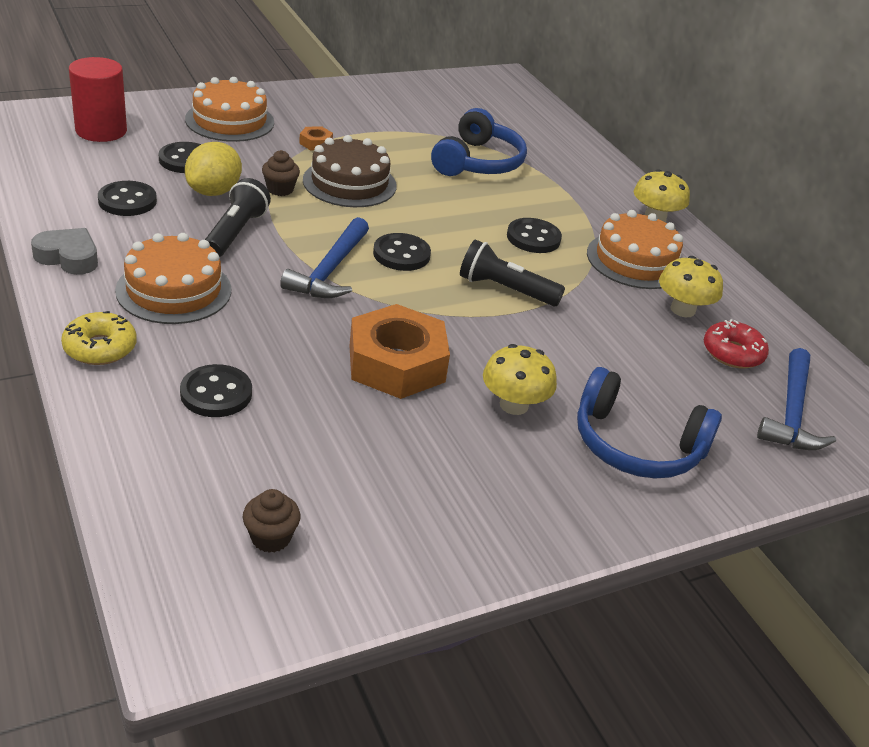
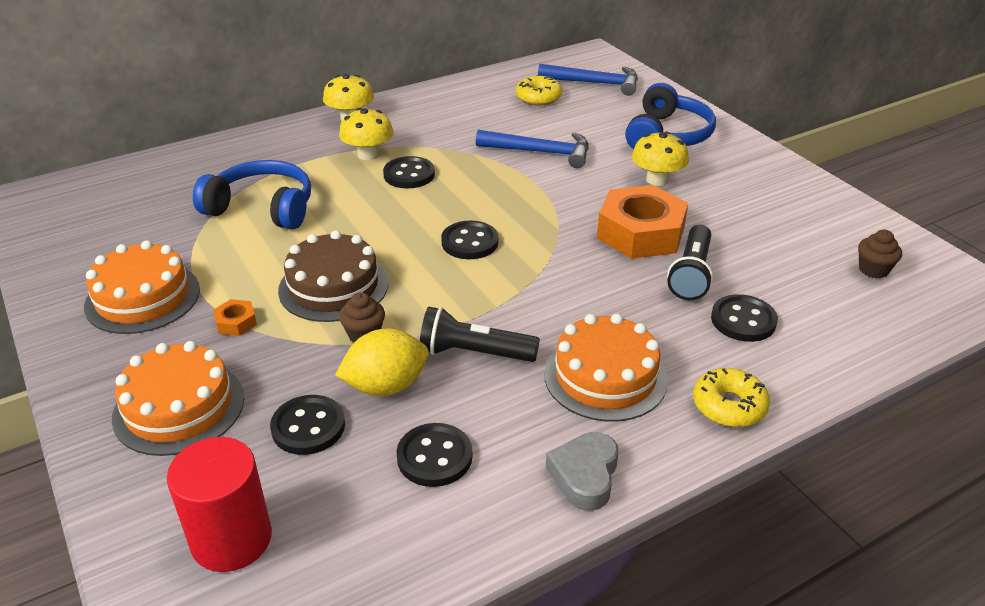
camera: 90 degrees left, 0 degrees up
yellow lemon [185,142,242,196] -> yellow lemon turned 45 degrees counterclockwise [335,329,429,396]
blue hammer [280,217,369,298] -> blue hammer moved to [476,130,589,168]
black flashlight [460,240,565,306] -> black flashlight moved to [667,225,713,300]
orange cake [587,210,683,289] -> orange cake moved to [84,240,200,334]
yellow mushroom [659,256,723,317] -> yellow mushroom moved to [339,108,394,160]
red donut [704,319,769,369] -> yellow donut [516,74,562,106]

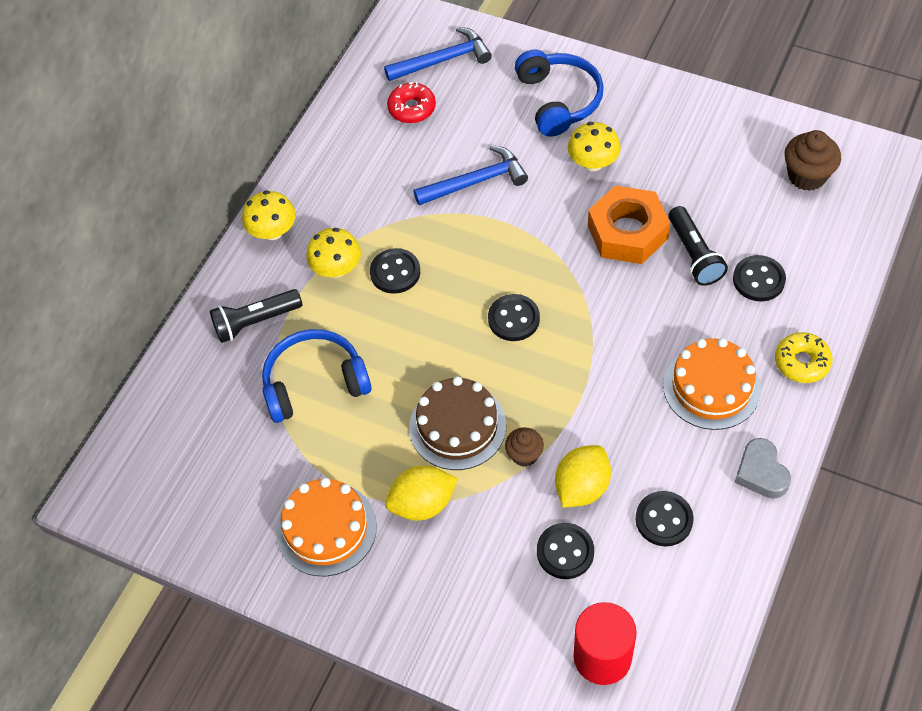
camera: 30 degrees left, 20 degrees up
orange cake [112,341,244,456] -> none
orange nut [213,299,257,336] -> yellow lemon [385,466,458,521]
black flashlight [420,307,540,362] -> black flashlight moved to [210,289,303,343]
yellow donut [516,74,562,106] -> red donut [387,82,436,123]
brown cupcake [858,230,902,279] -> brown cupcake [784,130,841,191], size x1.61

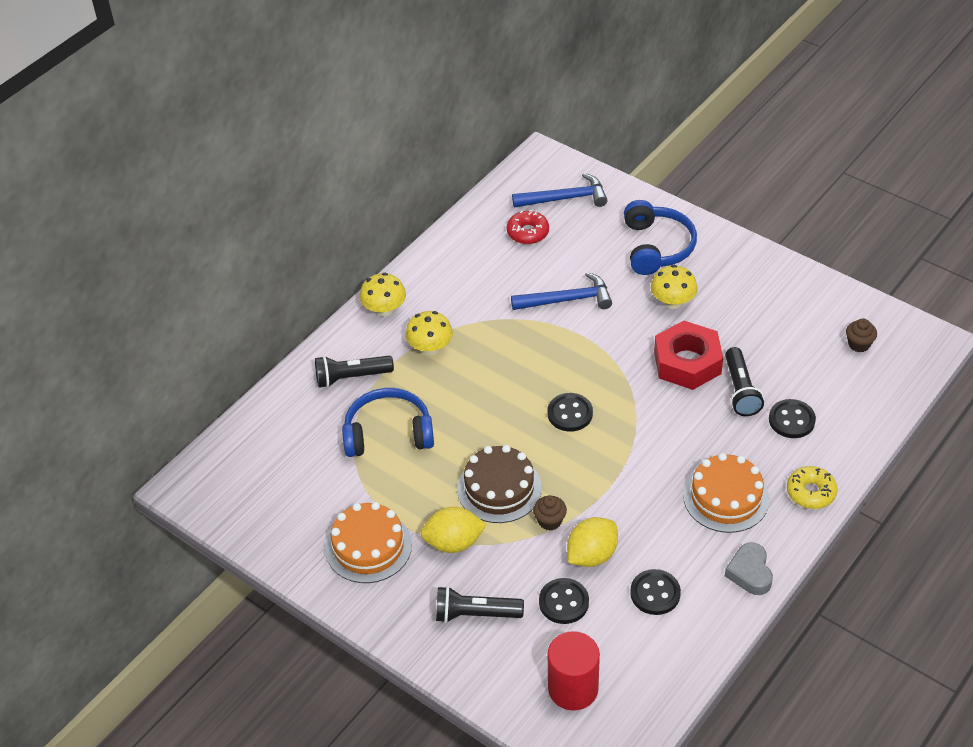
camera: 10 degrees right, 10 degrees down
black button [370,248,420,294] -> none
orange nut [588,185,670,264] -> red nut [654,321,723,390]
brown cupcake [784,130,841,191] -> brown cupcake [846,319,877,352], size x0.62
none -> black flashlight [436,586,524,623]

